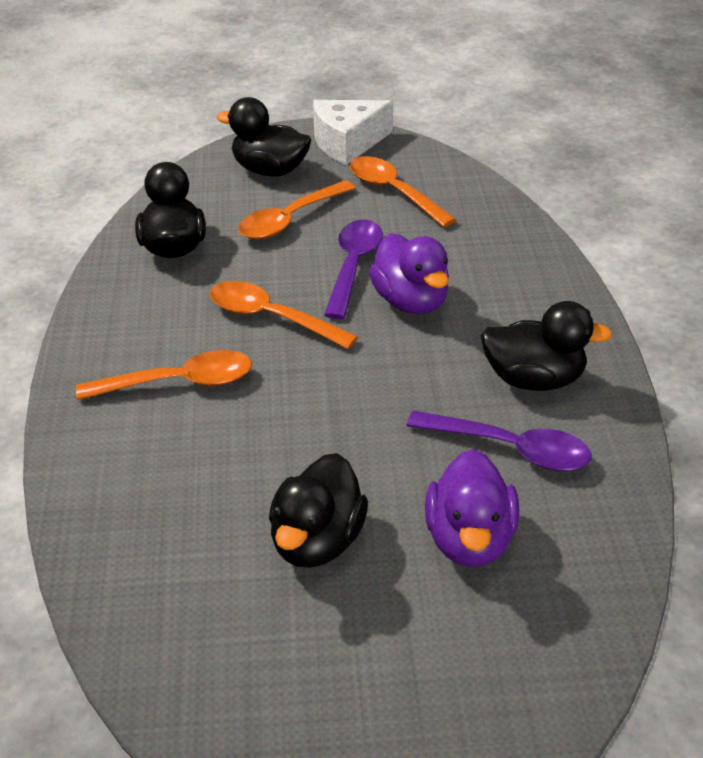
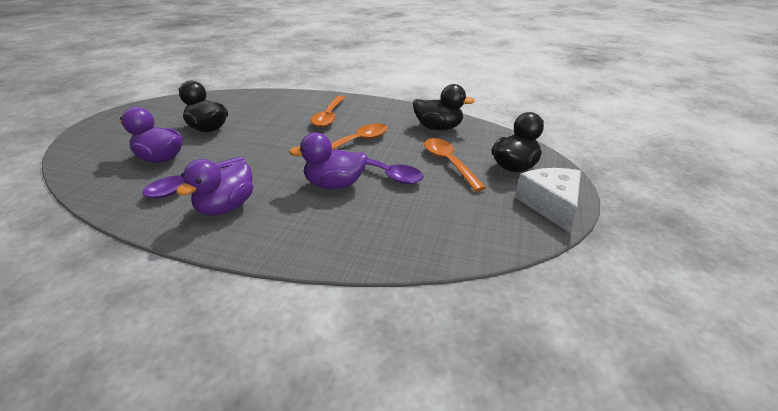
camera: 110 degrees right, 5 degrees down
orange spoon [350,156,457,227] -> none
black duck [481,301,613,391] -> purple duck [176,159,253,216]

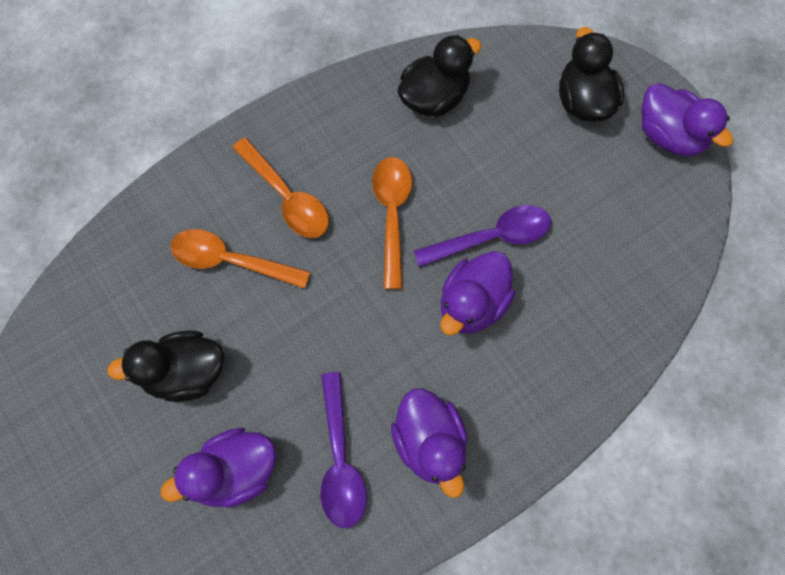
camera: 50 degrees left, 35 degrees up
orange spoon [424,138,486,192] -> orange spoon moved to [170,229,310,289]
white cheese [515,168,581,232] -> purple duck [641,83,734,157]

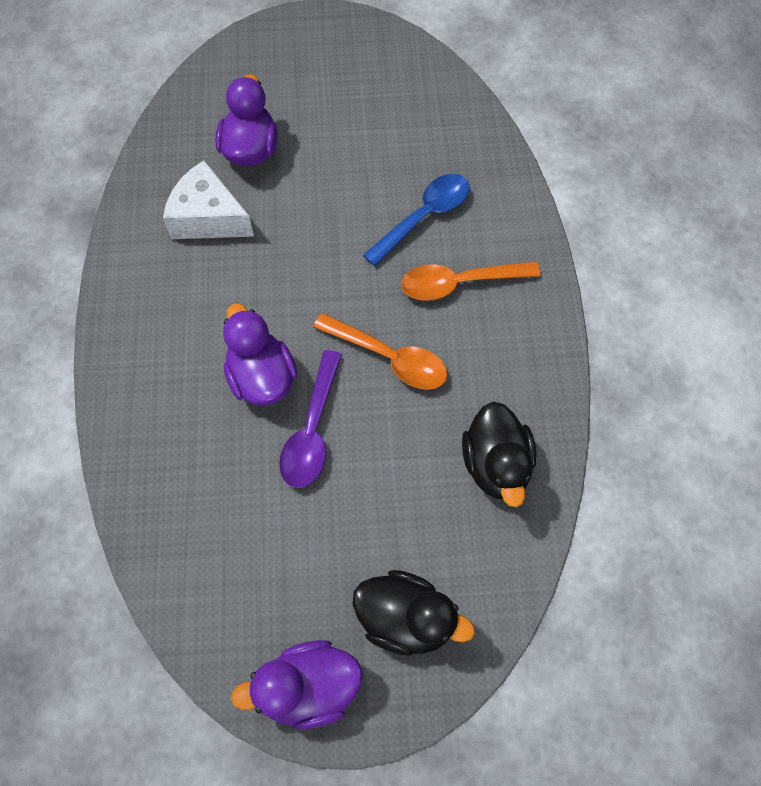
camera: 120 degrees right, 5 degrees down
black duck [107,331,224,402] -> none
orange spoon [170,229,310,289] -> blue spoon [363,174,470,266]
purple spoon [321,372,367,528] -> white cheese [163,160,254,239]
purple duck [391,388,468,498] -> none

